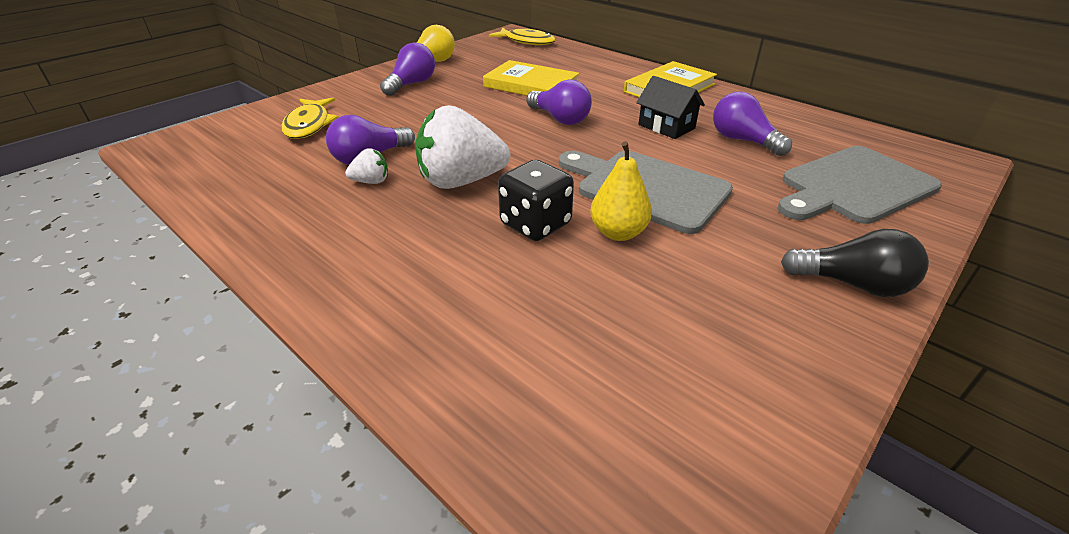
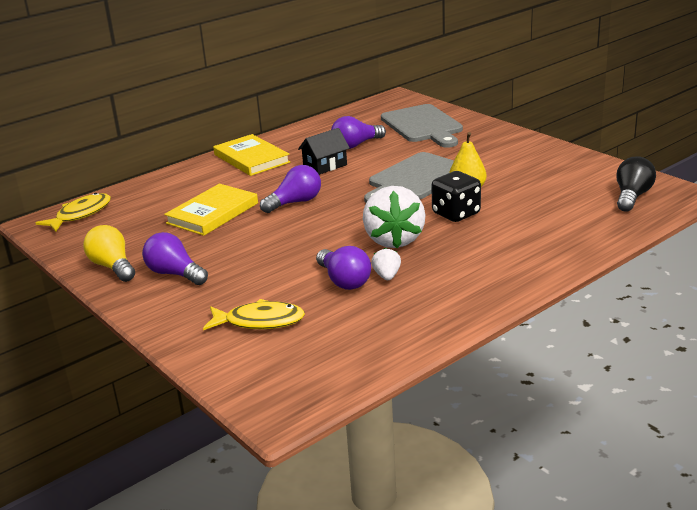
camera: 80 degrees left, 10 degrees down
black light bulb [781,229,929,297] -> black light bulb moved to [616,156,656,212]

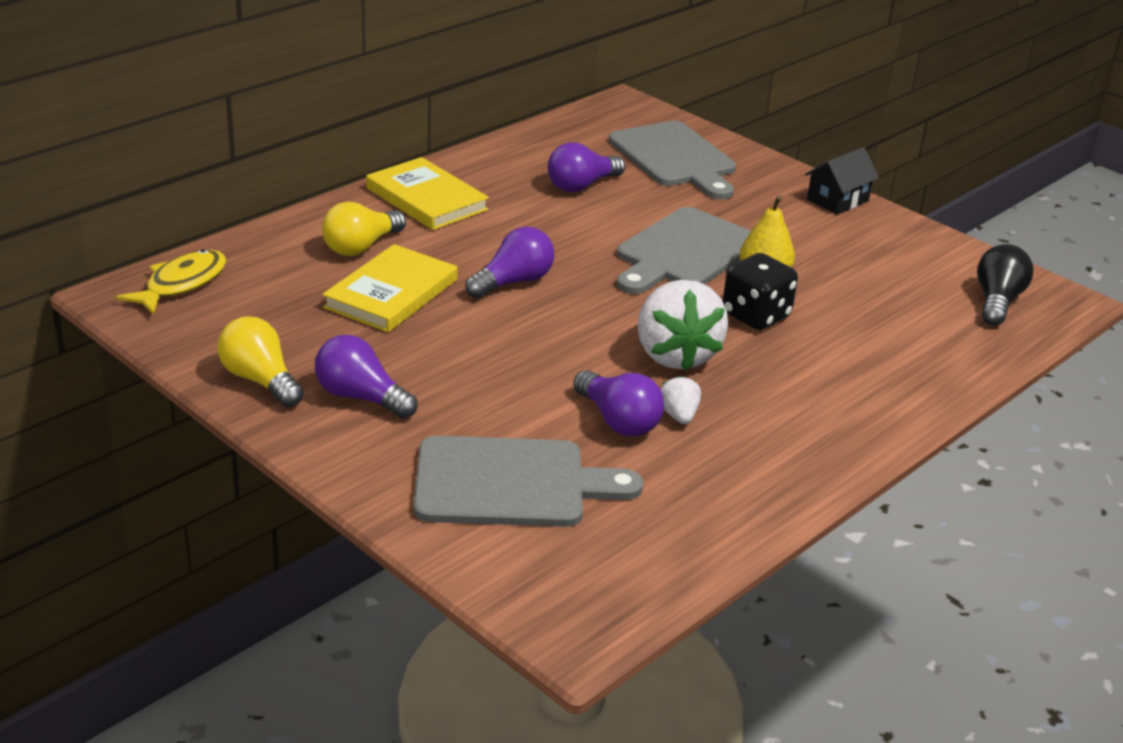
camera: 10 degrees left, 5 degrees up
yellow fish [203,299,305,330] -> grey cutting board [414,436,643,527]
black house [298,128,350,175] -> black house moved to [805,147,879,215]
none -> yellow light bulb [322,202,406,256]

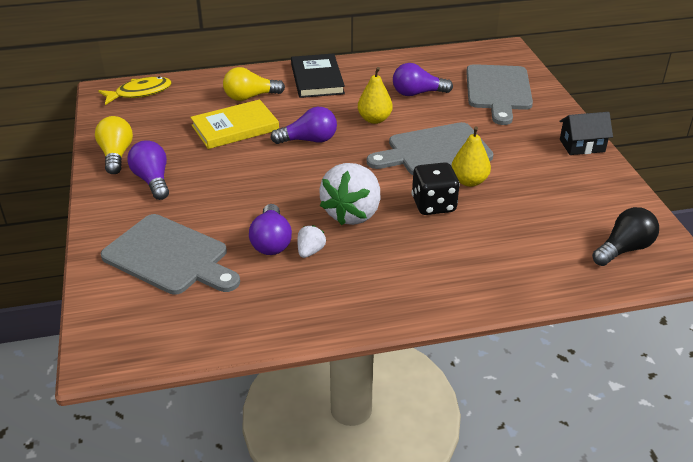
camera: 35 degrees right, 5 degrees up
yellow book [366,157,489,230] -> black book [291,53,345,98]
none -> yellow pear [358,67,393,124]

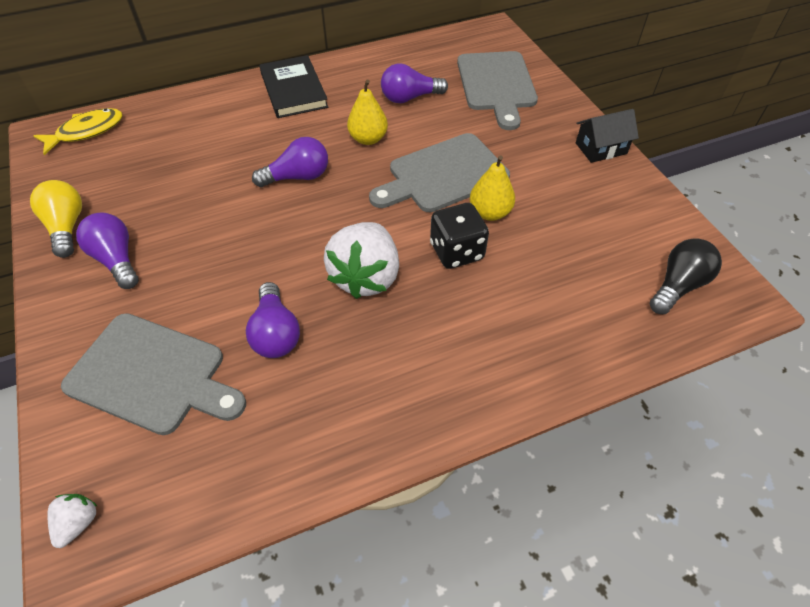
camera: 10 degrees left, 15 degrees up
yellow book [190,99,279,149] -> none
yellow light bulb [223,67,285,101] -> none
white strawberry [298,225,326,258] -> white strawberry moved to [47,494,97,548]

